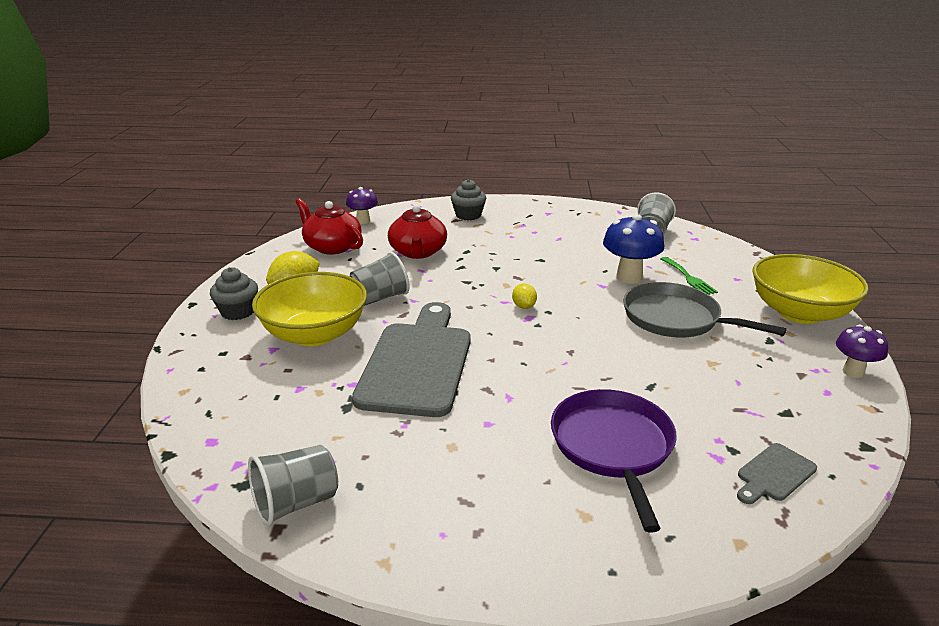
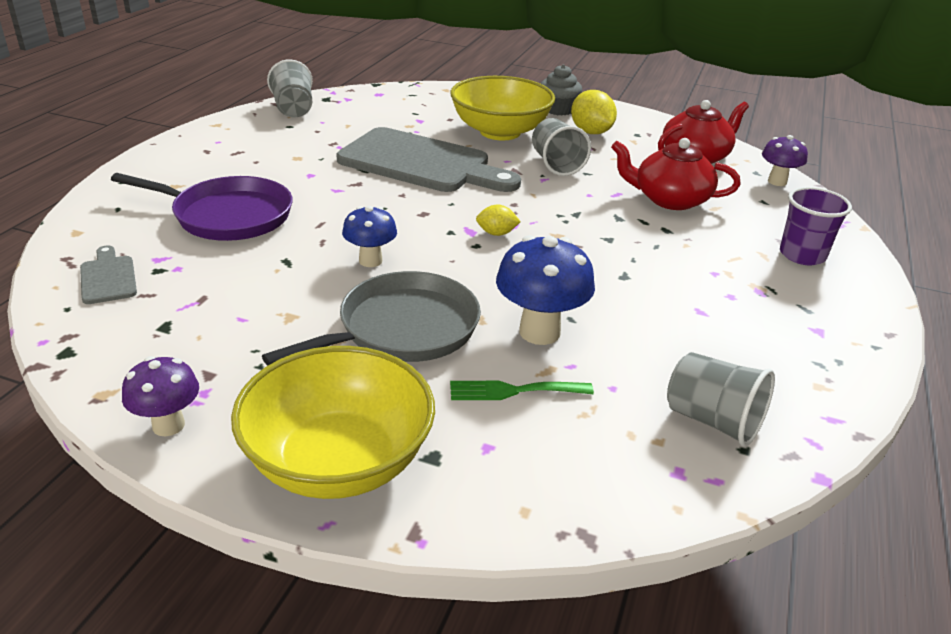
camera: 105 degrees right, 5 degrees up
grey cupcake [451,179,486,220] -> purple cup [780,187,852,265]
none -> blue mushroom [342,206,397,267]

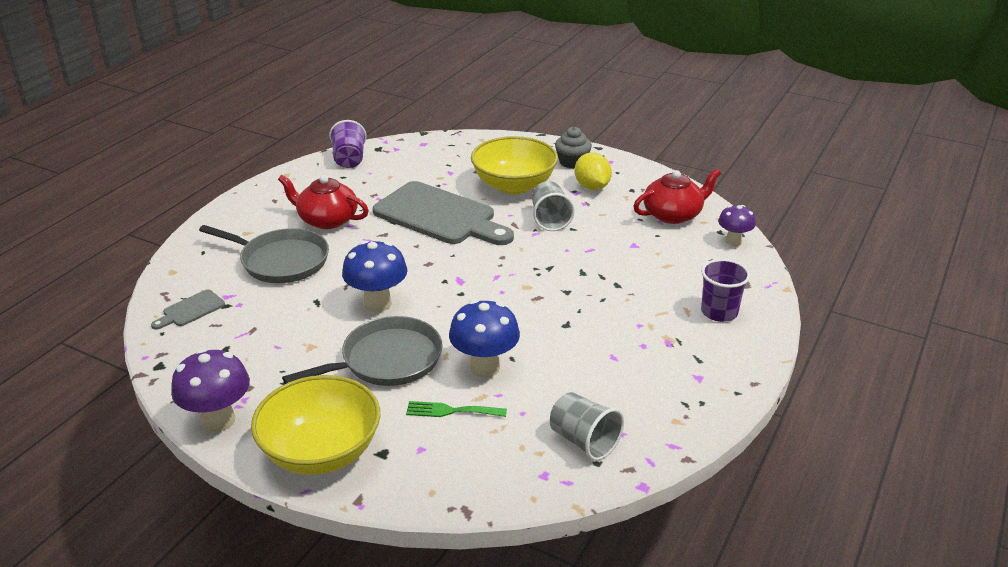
camera: 10 degrees right, 0 degrees up
grey cutting board [80,245,137,304] -> grey cutting board turned 120 degrees counterclockwise [151,290,225,330]
purple pan [111,173,293,241] -> grey pan [199,225,329,283]
purple mushroom [122,356,199,436] -> purple mushroom [171,349,250,432], size x1.59
grey cup [267,59,313,118] -> purple cup [329,120,367,168]
blue mushroom [342,206,397,267] -> blue mushroom [342,240,408,313], size x1.59
yellow lemon [476,205,521,236] -> none
red teapot [611,138,741,210] -> red teapot moved to [278,175,369,229]

